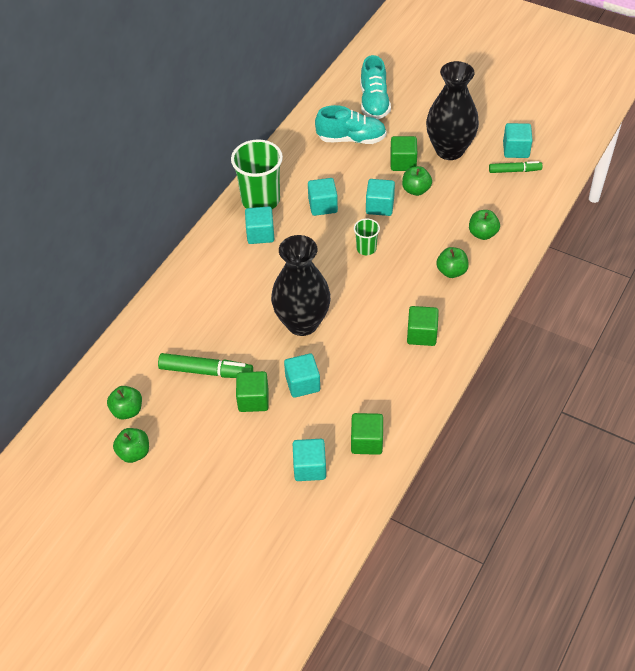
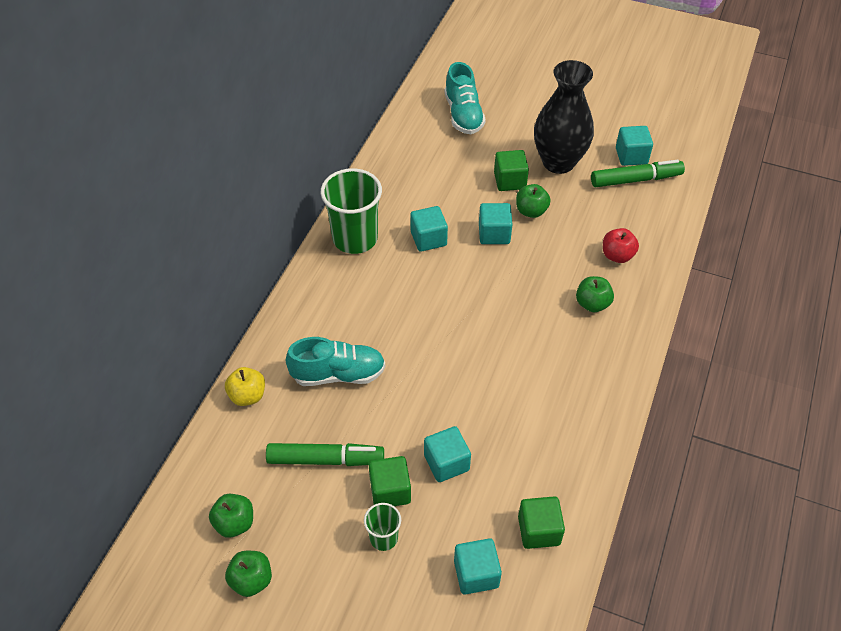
camera: 10 degrees left, 0 degrees up
turquoise cube [245,206,274,244] -> none
black vase [271,235,331,336] -> none
turquoise shoe [315,105,387,144] -> turquoise shoe moved to [285,337,385,386]
green cup [354,218,380,255] -> green cup moved to [364,503,401,551]
green cube [407,306,439,346] -> none
green apple [469,210,500,240] -> red apple [603,228,639,263]
green marker [489,161,542,173] -> green marker [591,160,685,187], size x1.57
none -> yellow apple [225,367,265,406]

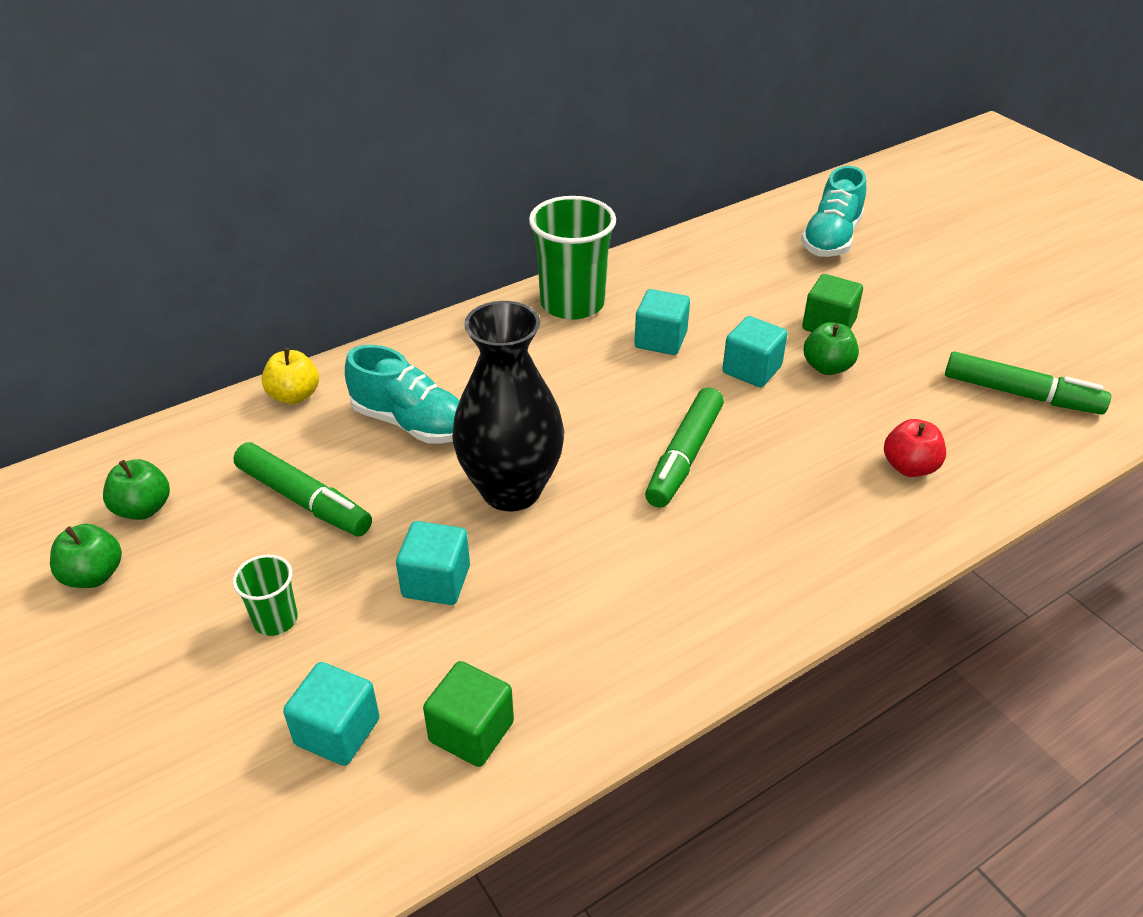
camera: 35 degrees right, 10 degrees down
green cube [369,456,411,506] -> none
black vase [534,60,594,174] -> black vase moved to [452,301,564,511]
green apple [576,276,614,312] -> none
turquoise cube [616,126,653,166] -> none
none -> green marker [645,387,724,508]

